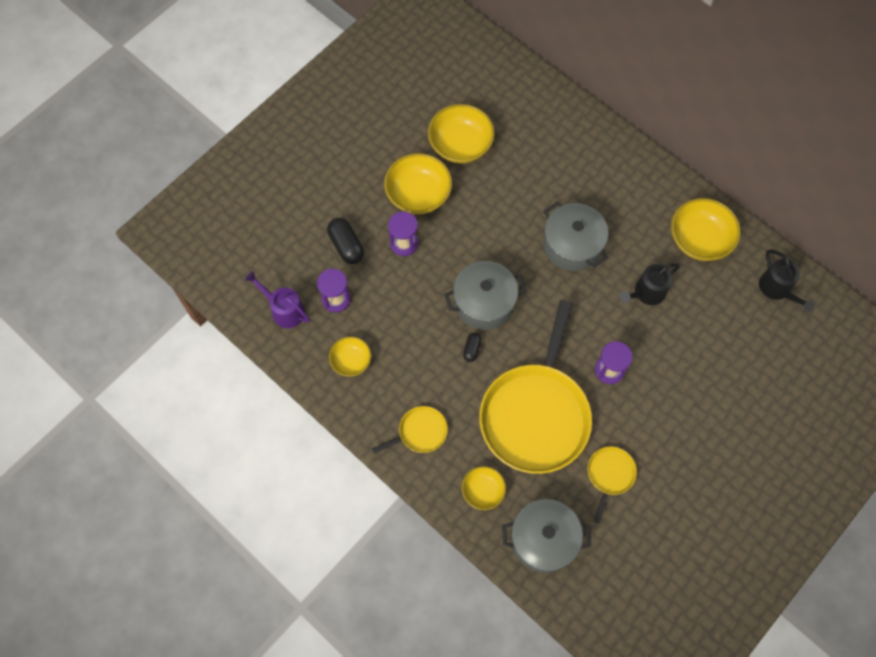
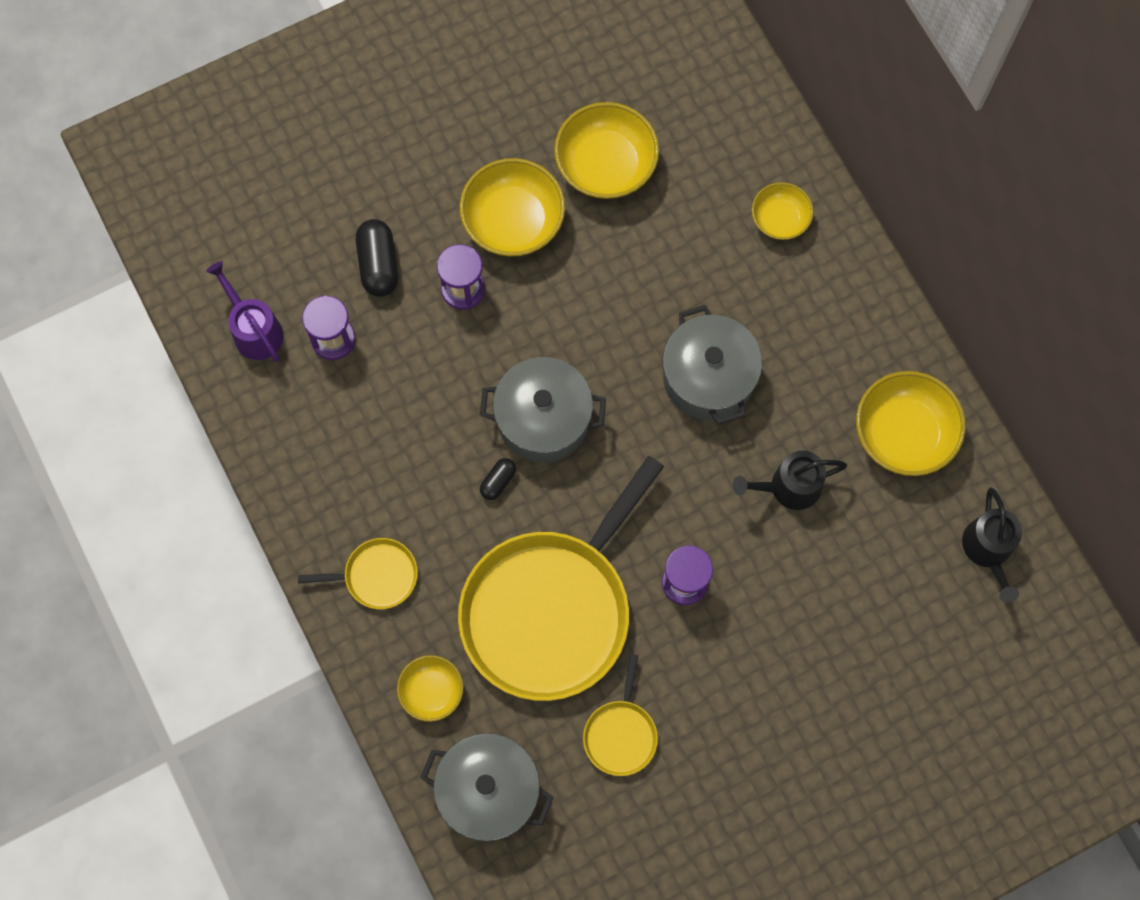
camera: 20 degrees right, 5 degrees up
yellow bowl [329,337,371,377] -> yellow bowl moved to [752,182,813,240]
yellow pan [588,446,637,523] -> yellow pan turned 150 degrees clockwise [583,654,658,776]

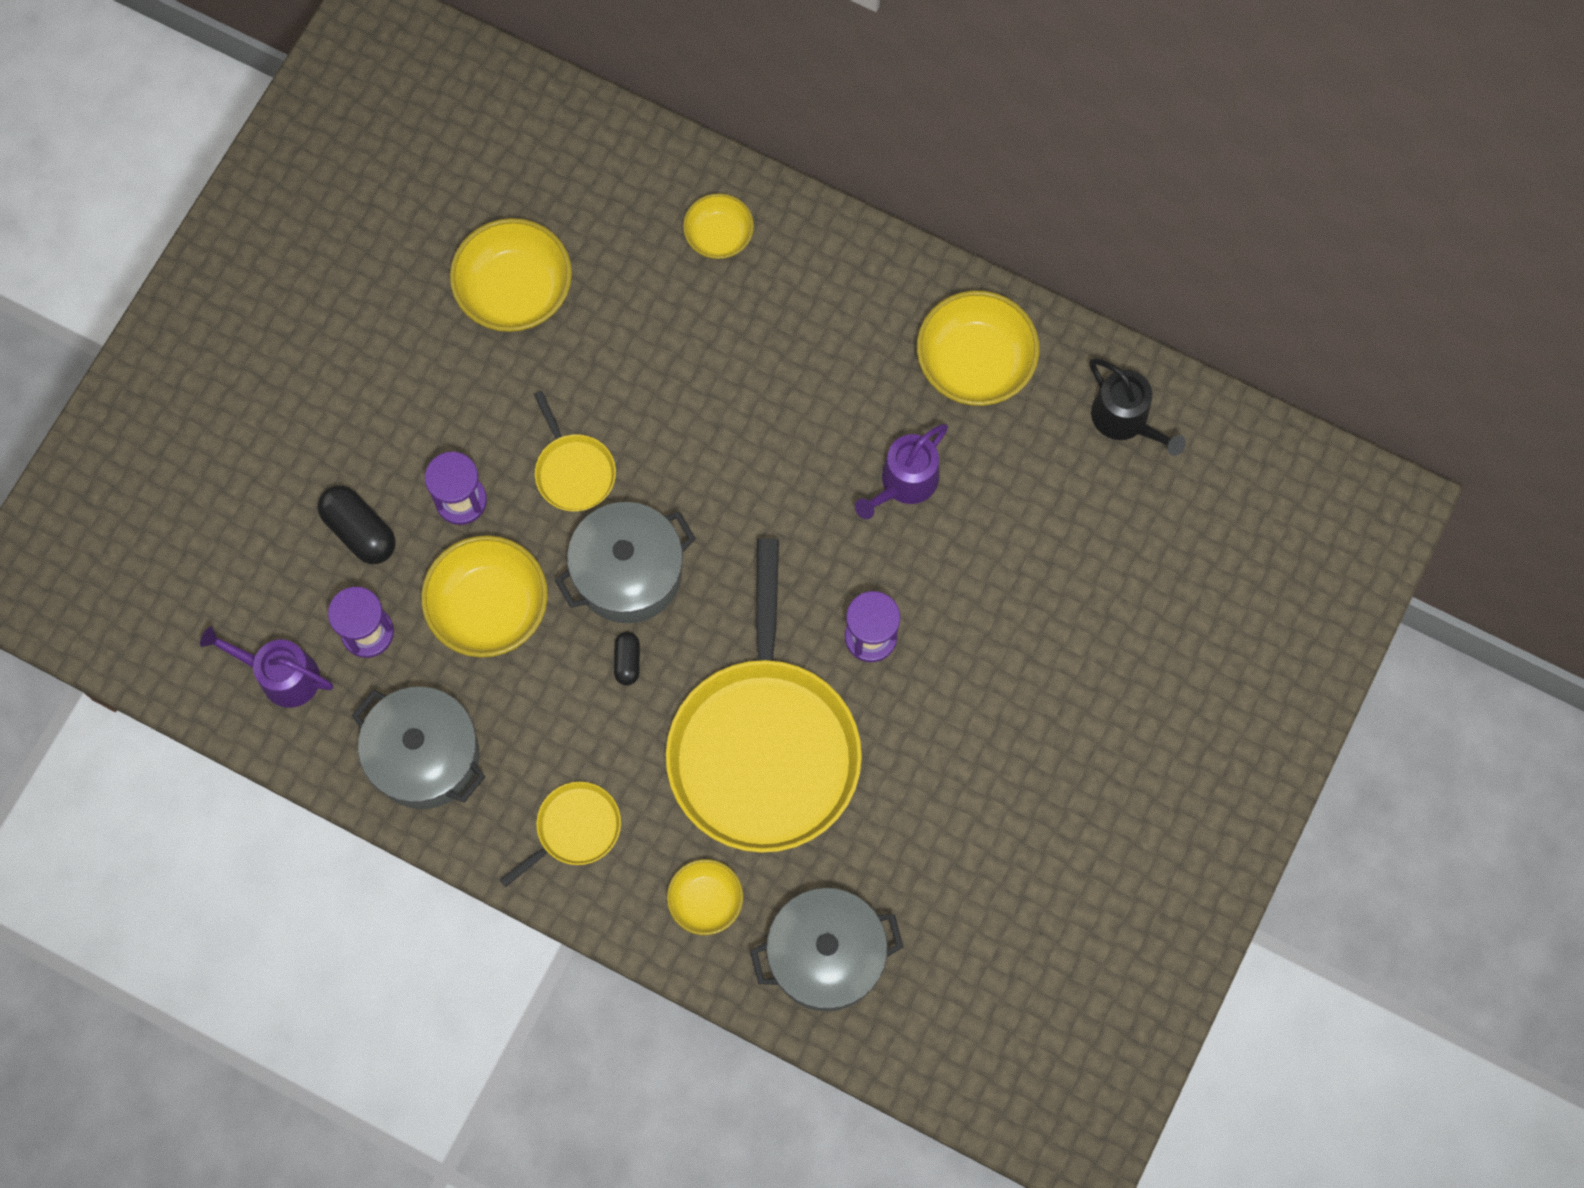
camera: 35 degrees left, 0 degrees up
yellow bowl [459,158,565,257] -> yellow bowl moved to [421,535,548,658]
yellow pan [583,654,658,776] -> yellow pan moved to [534,391,616,511]
grey pot [662,305,762,425] -> grey pot moved to [352,687,485,809]
black watering can [733,450,847,510] -> purple watering can [855,424,948,519]

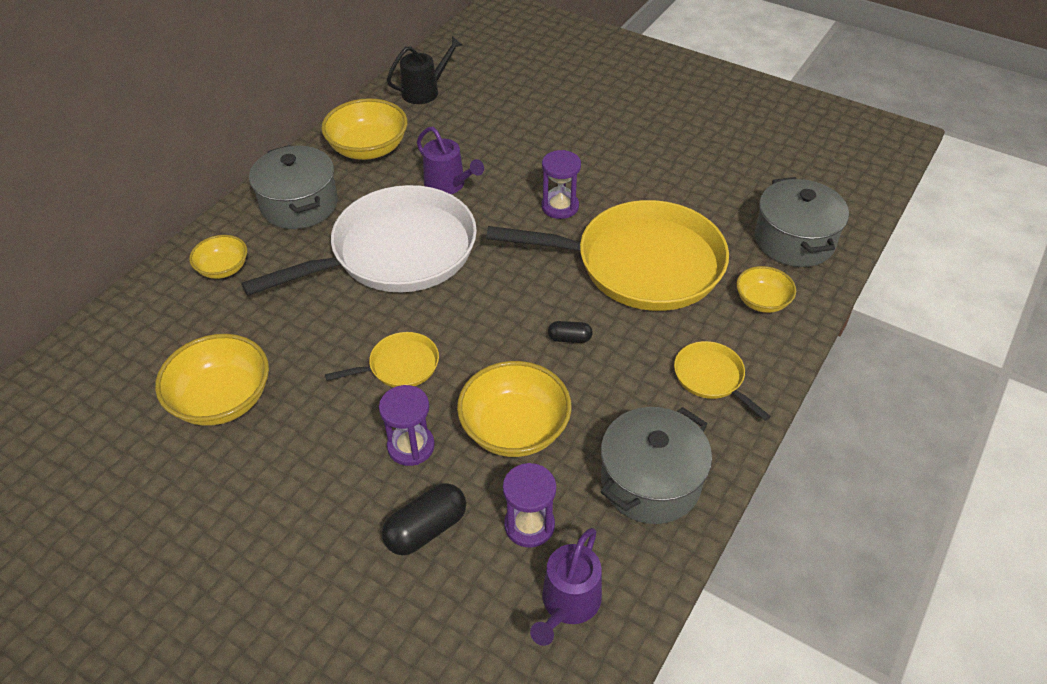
camera: 85 degrees left, 25 degrees down
grey pot [555,502,696,623] -> grey pot moved to [249,145,338,229]
none -> white pan [242,185,477,296]

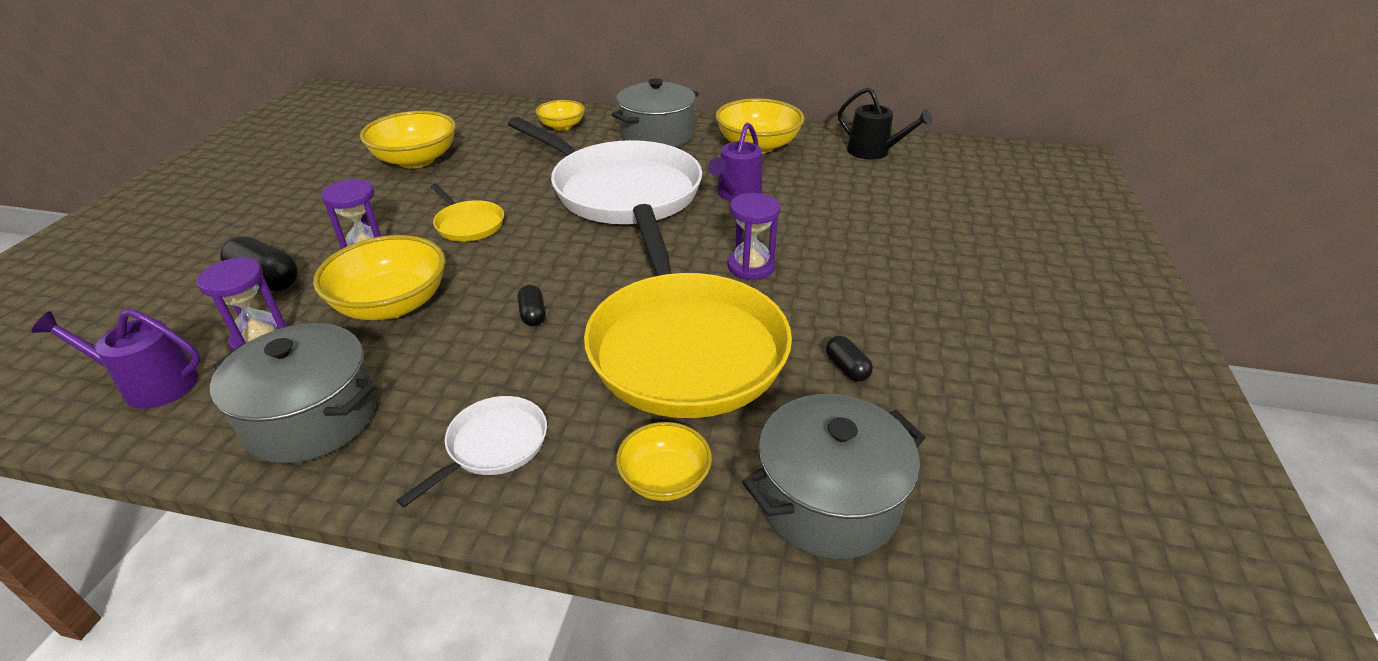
camera: 70 degrees right, 10 degrees down
yellow pan [674,341,771,421] -> white pan [397,396,547,508]
none -> black capsule [826,336,873,382]

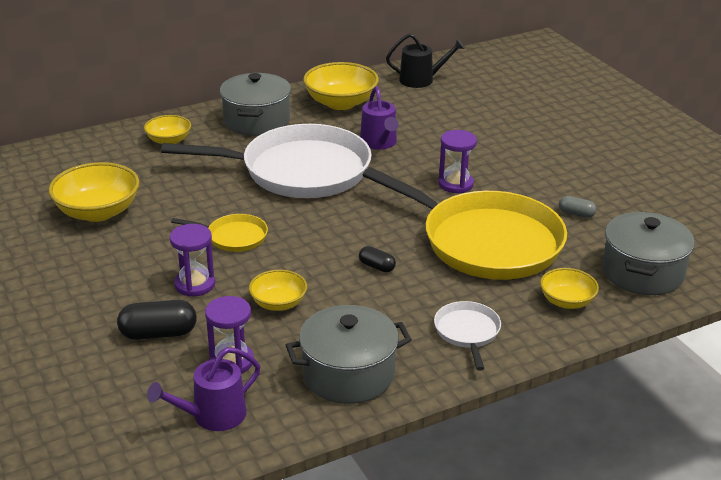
camera: 40 degrees left, 5 degrees down
yellow bowl [313,235,445,320] -> yellow bowl [249,270,307,311], size x0.59
black capsule [826,336,873,382] -> grey capsule [559,196,597,218]

